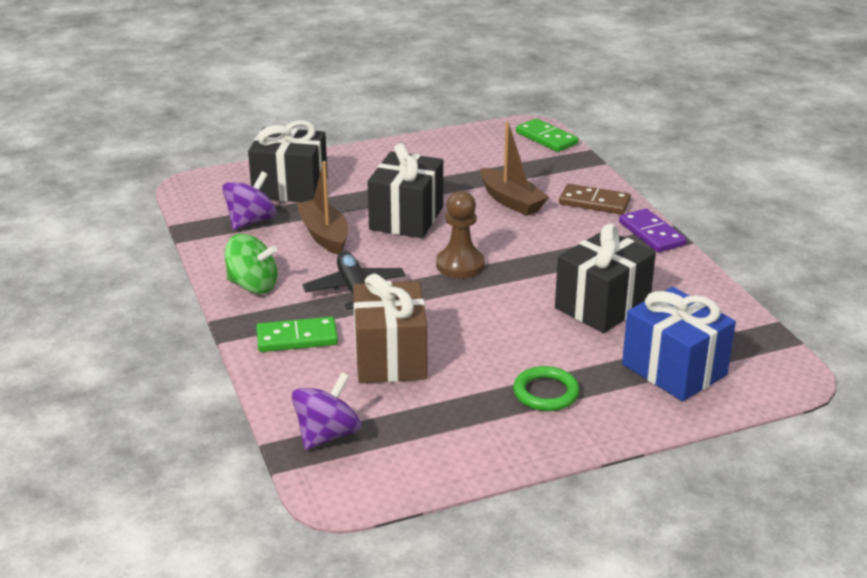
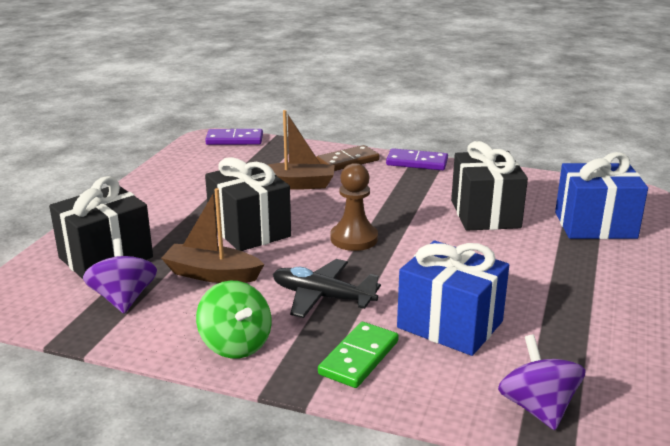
camera: 50 degrees left, 5 degrees down
green spinning top [225,234,277,294] -> green spinning top turned 90 degrees clockwise [196,281,272,358]
brown gift [353,274,427,383] -> blue gift [397,240,509,356]
green ring [513,366,580,411] -> none
green domino [516,118,579,152] -> purple domino [205,129,263,145]

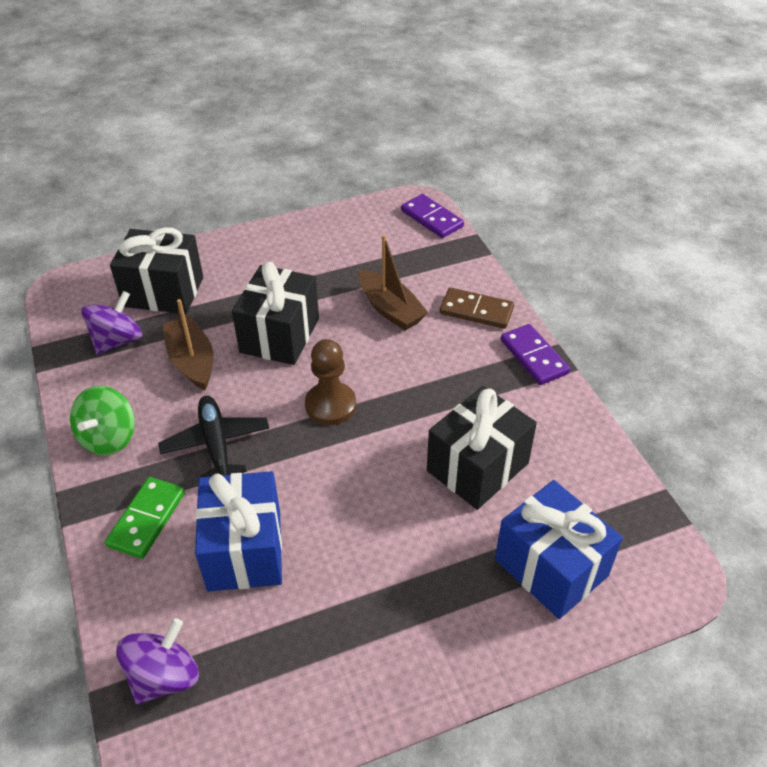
camera: 50 degrees right, 20 degrees up
green domino [318,322,399,388] -> green domino turned 60 degrees counterclockwise [105,477,185,559]

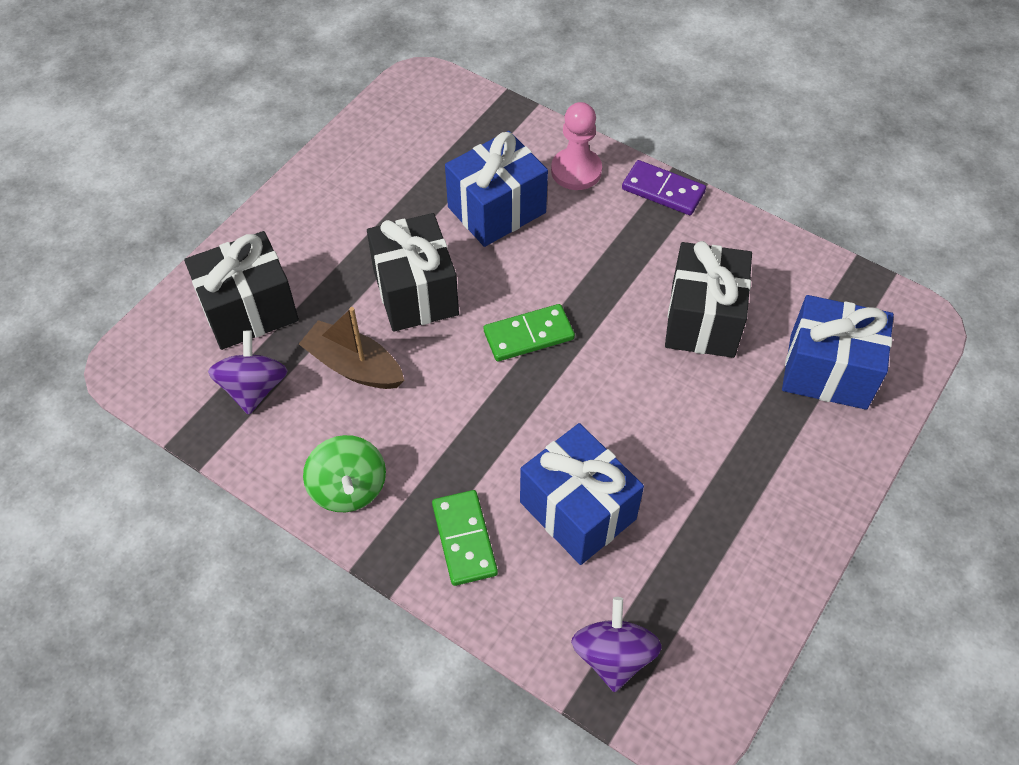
camera: 35 degrees left, 10 degrees up
black plane [158,396,269,477] -> none
brown pawn [305,339,356,425] -> green domino [484,304,575,361]
brown boat [358,235,429,331] -> blue gift [445,131,548,247]
purple domino [401,194,464,238] -> none
brown domino [440,288,514,329] -> pink pawn [551,102,602,190]

